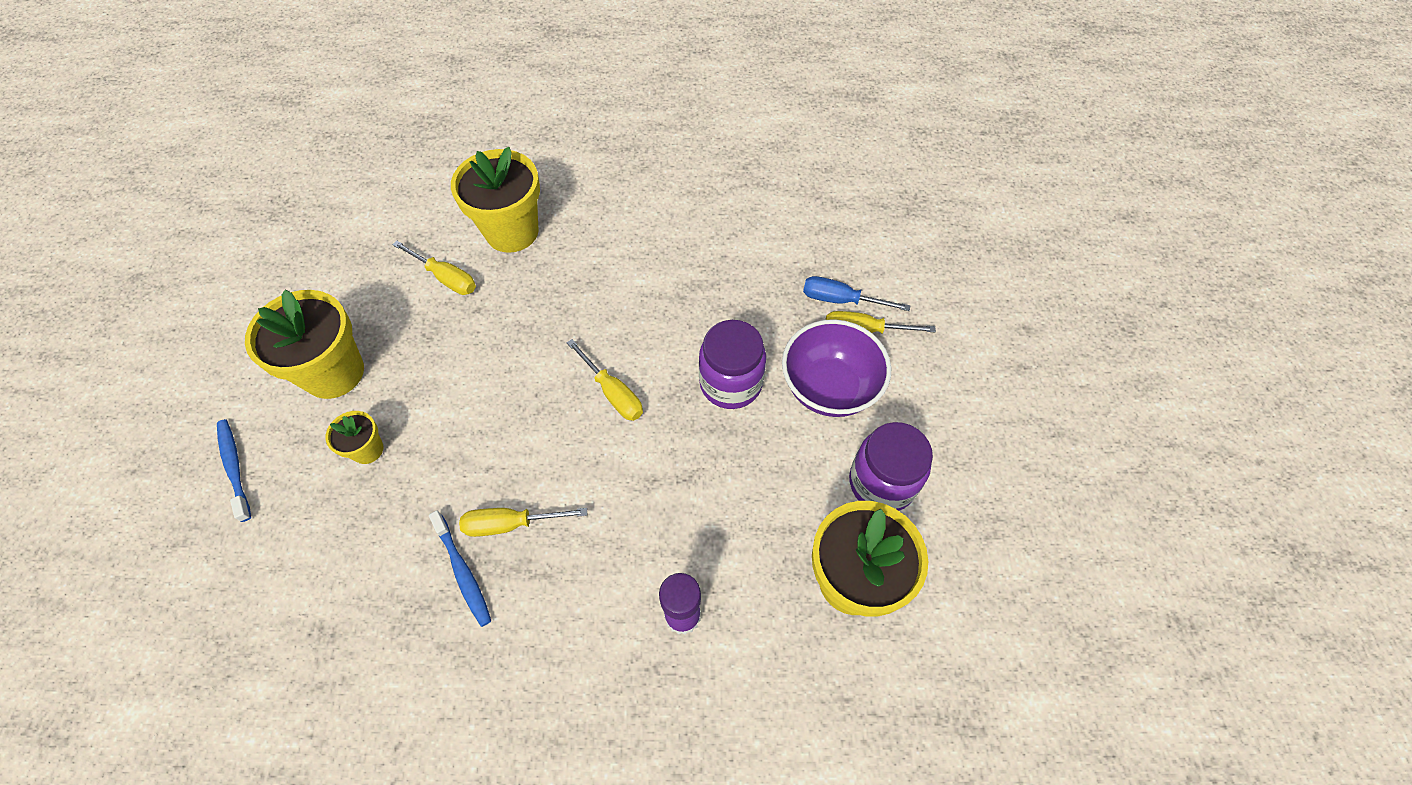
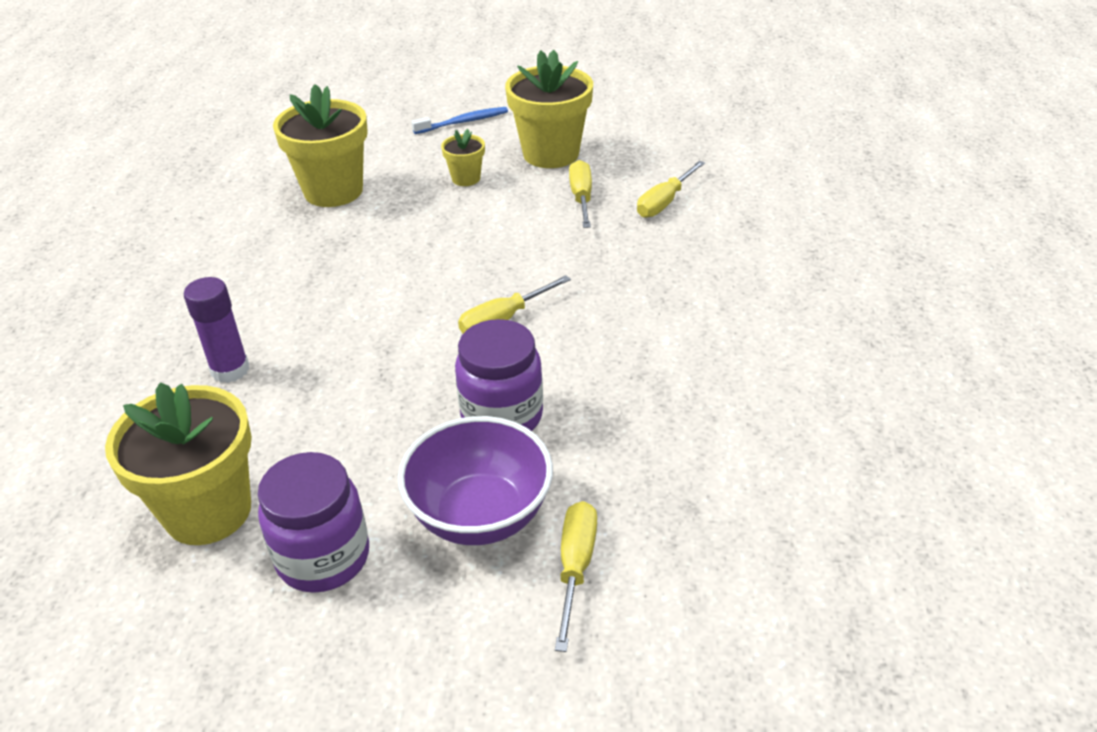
camera: 95 degrees right, 20 degrees down
blue toothbrush [429,511,491,627] -> none
yellow flower pot [451,147,540,253] -> yellow flower pot moved to [273,84,368,207]
yellow screwdriver [459,508,587,537] -> yellow screwdriver moved to [569,160,592,228]
blue screwdriver [803,276,911,311] -> none

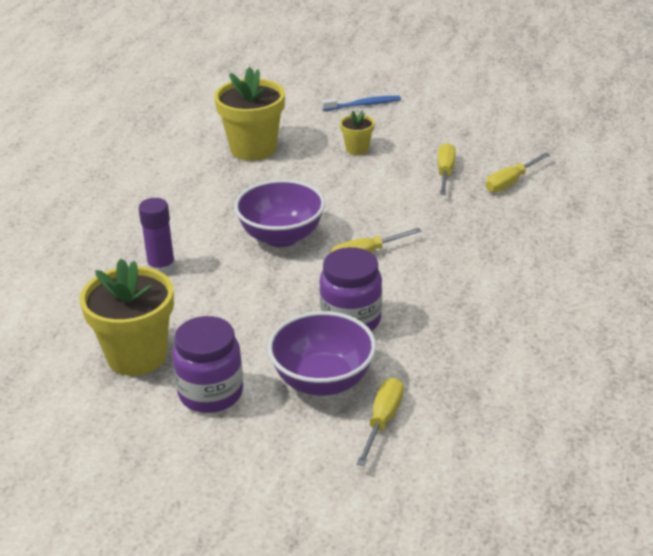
camera: 10 degrees right, 5 degrees down
yellow flower pot [505,50,593,168] -> none
none -> purple bowl [234,179,325,247]

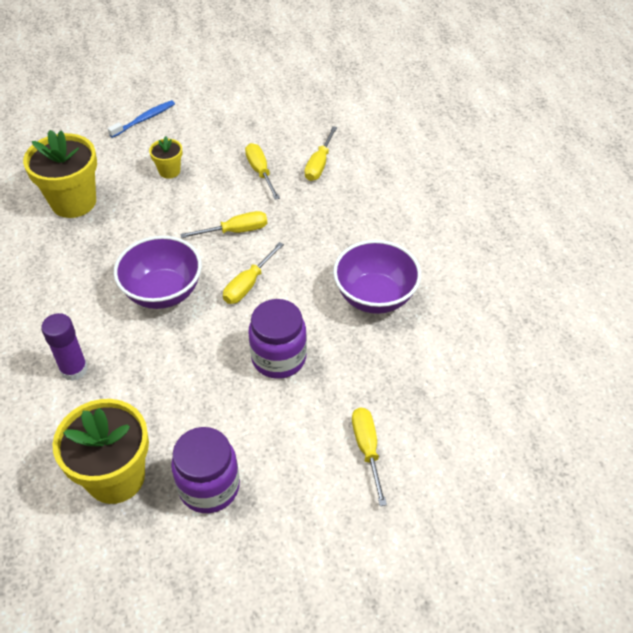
camera: 30 degrees left, 15 degrees up
purple bowl [268,311,376,396] -> purple bowl moved to [333,240,421,314]
none -> yellow screwdriver [180,211,267,238]

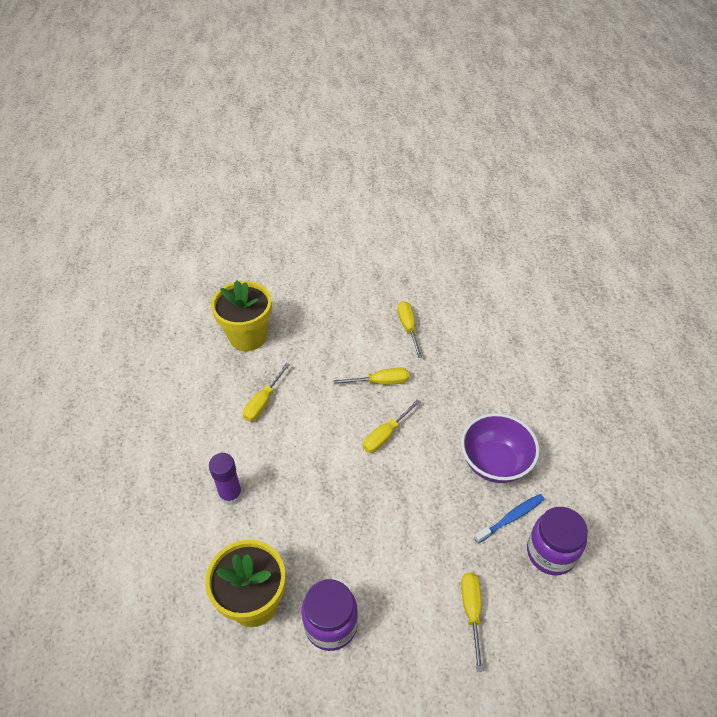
camera: 10 degrees right, 0 degrees up
blue toothbrush [108,100,175,138] -> blue toothbrush moved to [474,494,545,543]
purple bowl [113,236,202,309] -> none
yellow flower pot [149,136,183,179] -> none
purple jar [248,299,307,379] -> purple jar moved to [527,507,588,575]
yellow screwdriver [305,126,337,181] -> yellow screwdriver moved to [243,363,290,421]

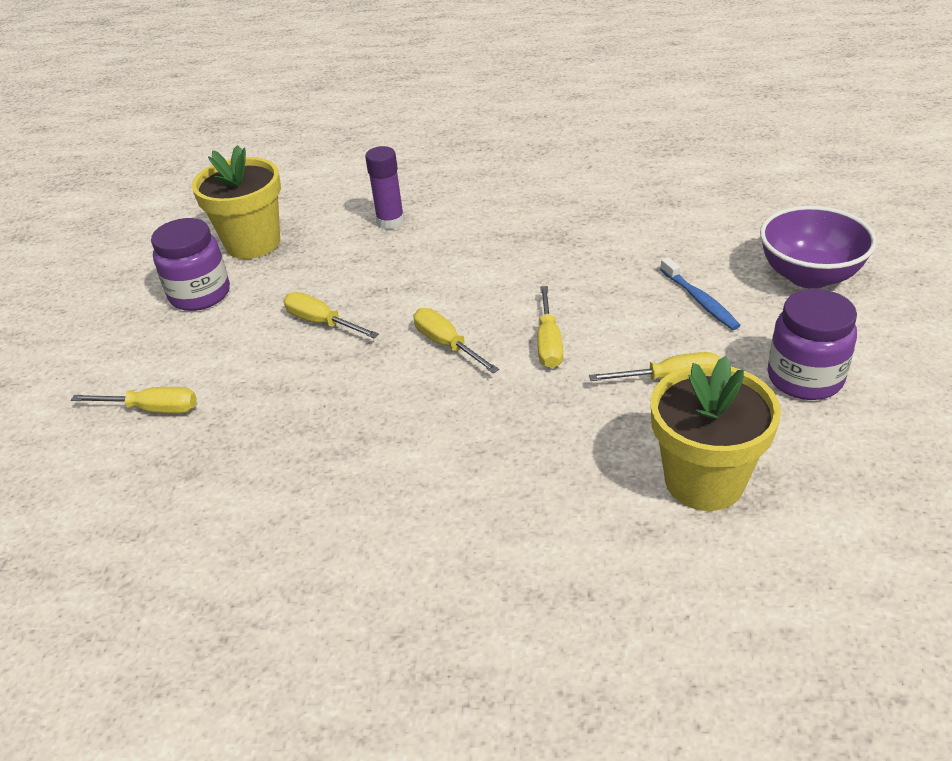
camera: 100 degrees right, 10 degrees down
yellow flower pot [211,280,272,351] -> yellow flower pot moved to [651,356,781,511]
yellow screwdriver [243,363,290,421] -> yellow screwdriver moved to [283,292,379,338]
purple bowl [461,413,539,483] -> purple bowl moved to [760,206,877,289]
blue toothbrush [474,494,545,543] -> blue toothbrush moved to [660,257,741,330]
purple jar [527,507,588,575] -> purple jar moved to [768,289,857,400]

